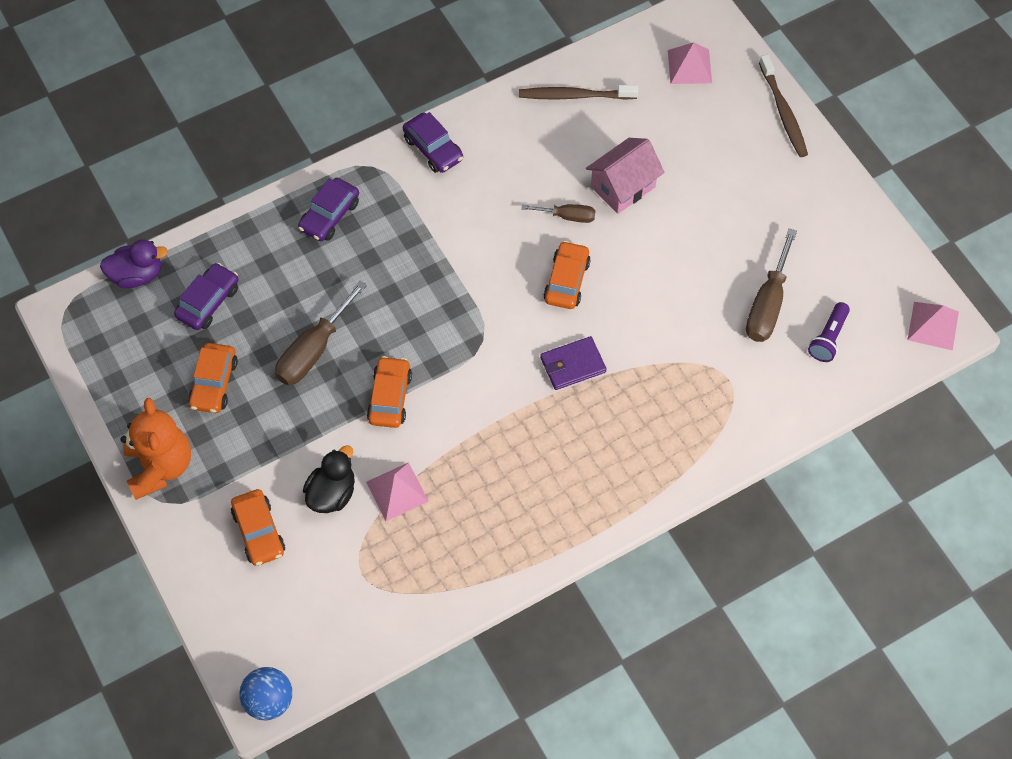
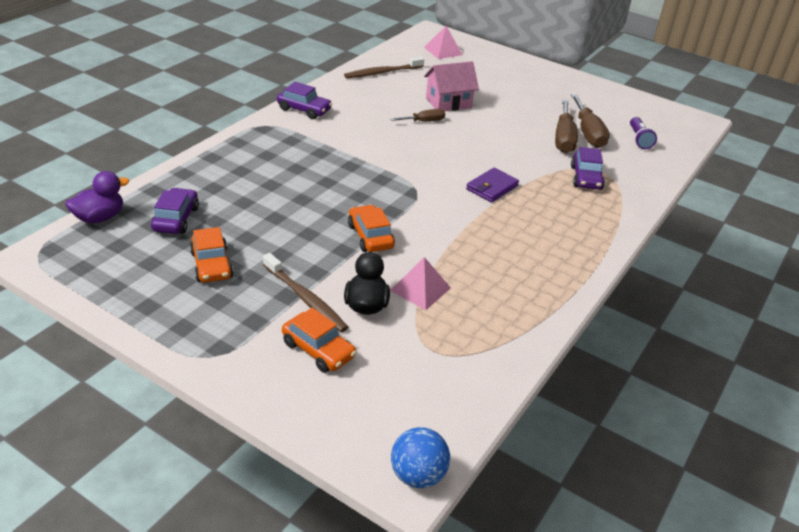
camera: 30 degrees left, 25 degrees down
orange teddy bear [120,398,191,500] -> none
brown screwdriver [275,281,367,385] -> brown screwdriver moved to [555,99,578,153]
purple car [298,178,359,241] -> purple car moved to [571,147,605,190]
orange car [543,241,591,309] -> none
pink house [586,138,665,214] -> pink house turned 45 degrees clockwise [424,61,479,111]
brown toothbrush [759,54,808,157] -> brown toothbrush moved to [263,253,348,332]
pink pyramid [908,302,959,350] -> none

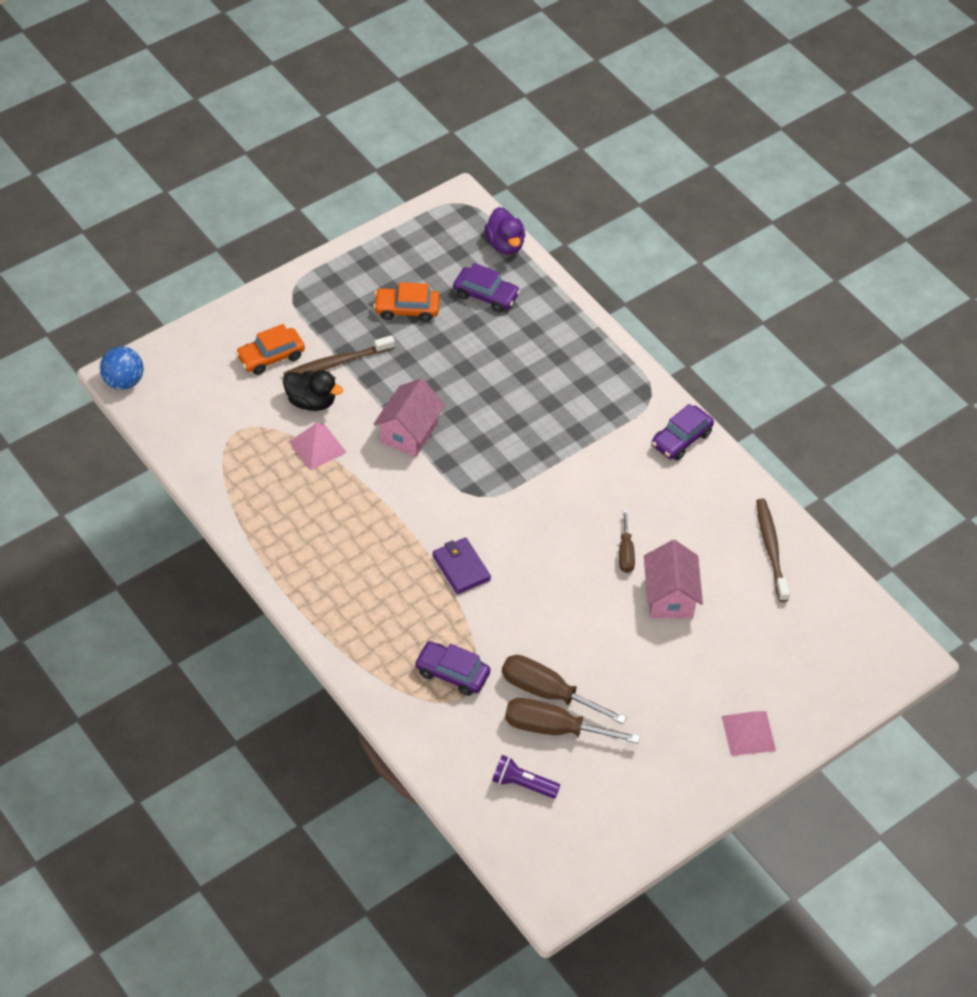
camera: 110 degrees right, 15 degrees up
orange car [348,205,395,252] -> pink house [374,378,445,457]
pink pyramid [424,26,463,59] -> pink pyramid moved to [722,711,776,756]

